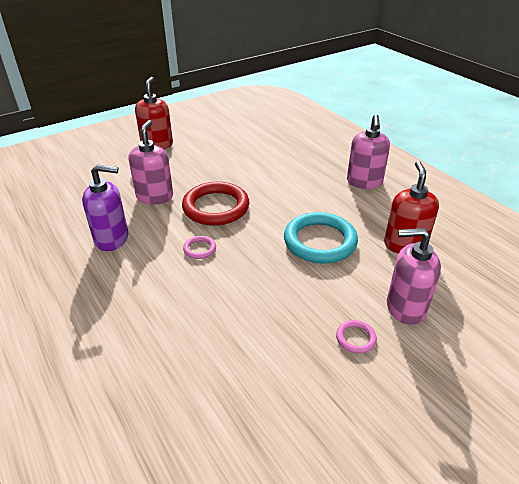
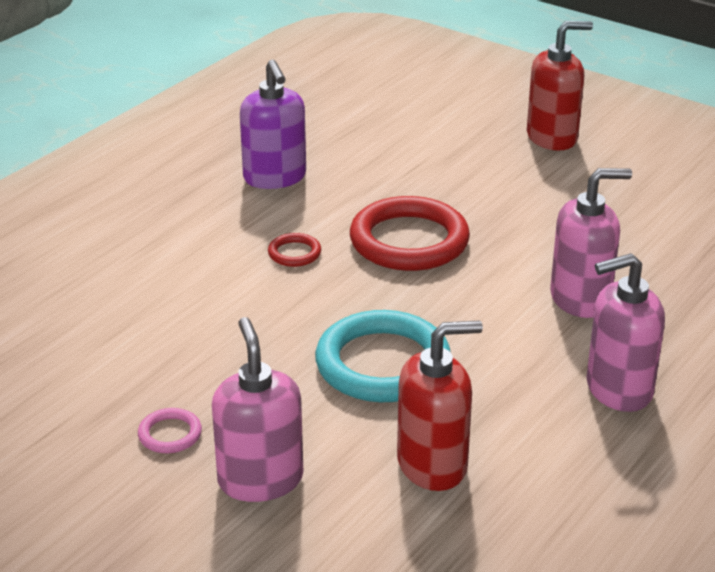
camera: 70 degrees right, 5 degrees down
pink soap dispenser [129,120,173,205] -> pink soap dispenser moved to [550,168,632,318]
pink ring [183,236,216,259] -> red ring [268,233,321,267]

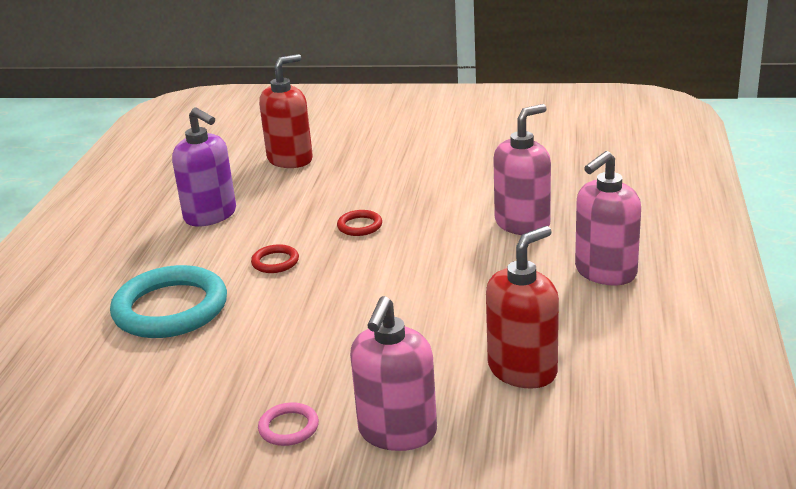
camera: 25 degrees left, 5 degrees down
pink soap dispenser [212,317,303,502] -> pink soap dispenser turned 120 degrees counterclockwise [350,296,437,451]
turquoise ring [315,310,451,402] -> turquoise ring moved to [110,265,227,338]
red ring [350,196,470,271] -> red ring [337,210,382,236], size x0.44
red soap dispenser [527,21,593,150] -> red soap dispenser moved to [259,54,313,168]

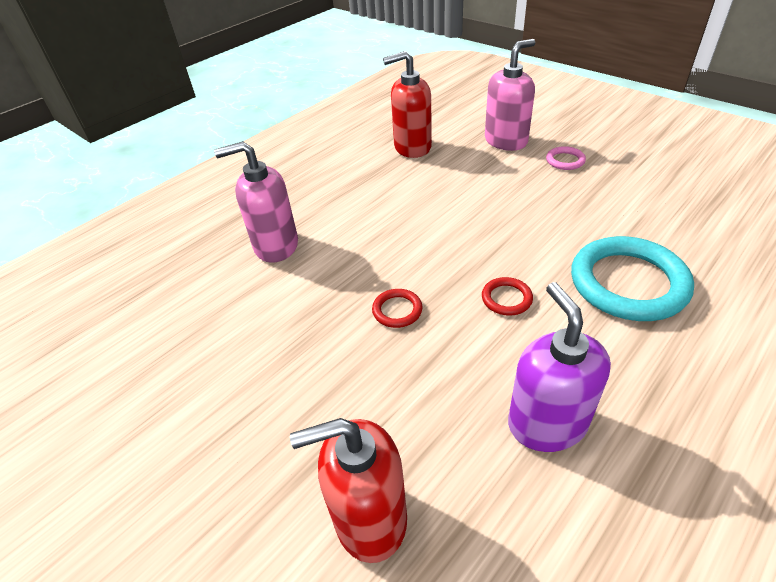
camera: 145 degrees left, 15 degrees up
pink soap dispenser [575,151,641,285] -> none

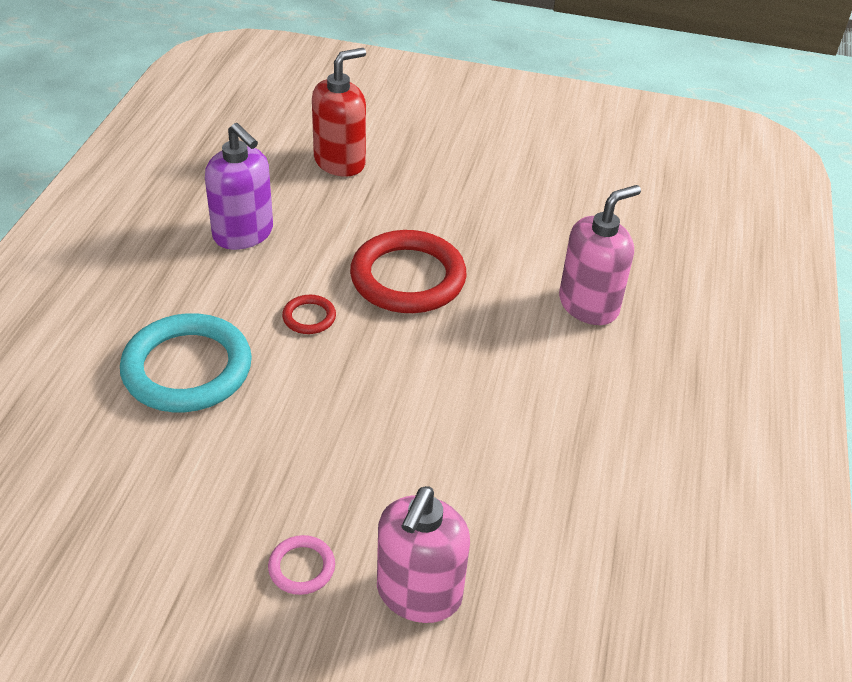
camera: 145 degrees right, 0 degrees up
red ring [372,289,423,328] -> red ring [350,230,467,313], size x2.27
red soap dispenser [383,51,432,158] -> none

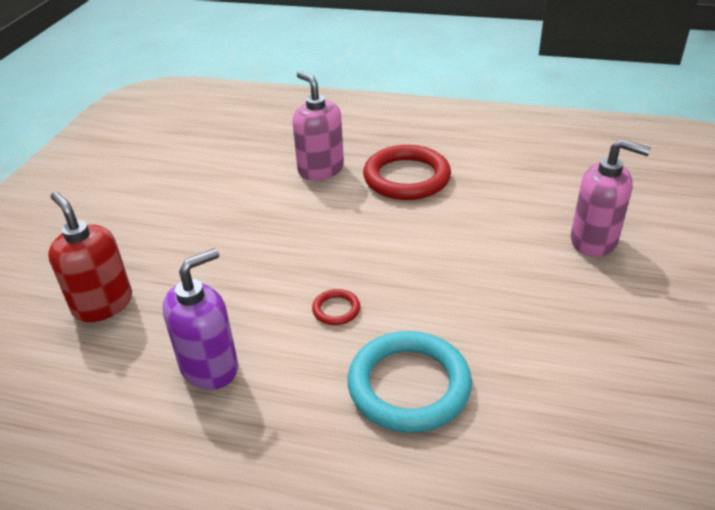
camera: 85 degrees left, 5 degrees down
pink ring [268,535,335,595] -> none
red ring [350,230,467,313] -> red ring moved to [363,145,451,200]

